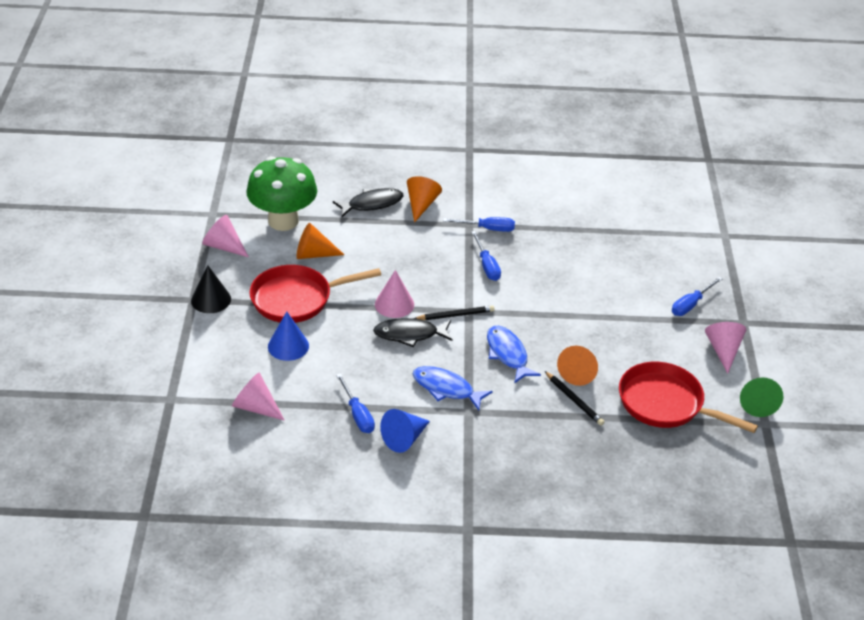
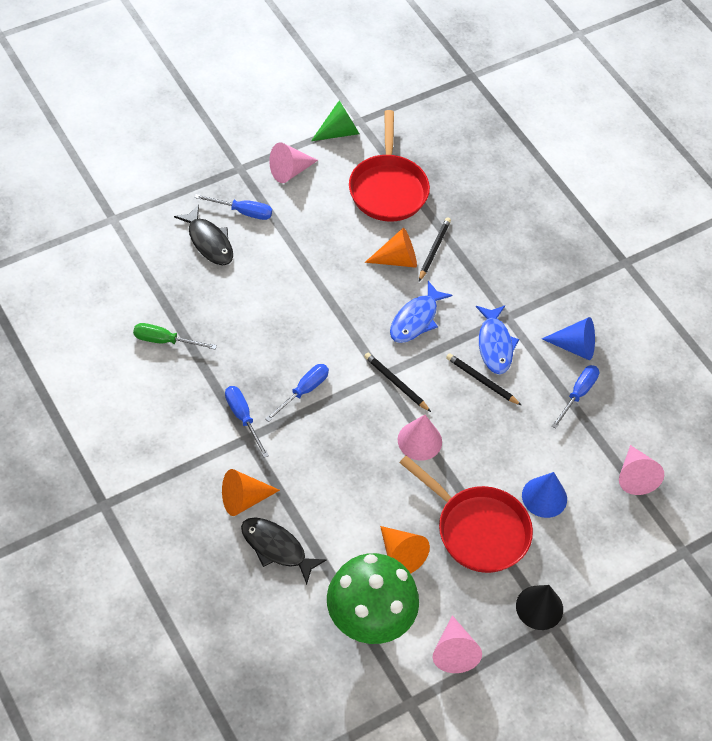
camera: 125 degrees left, 15 degrees up
black fish [373,318,453,347] -> black fish moved to [174,205,233,265]
none -> green screwdriver [133,323,217,350]
none -> black pencil [446,353,522,406]

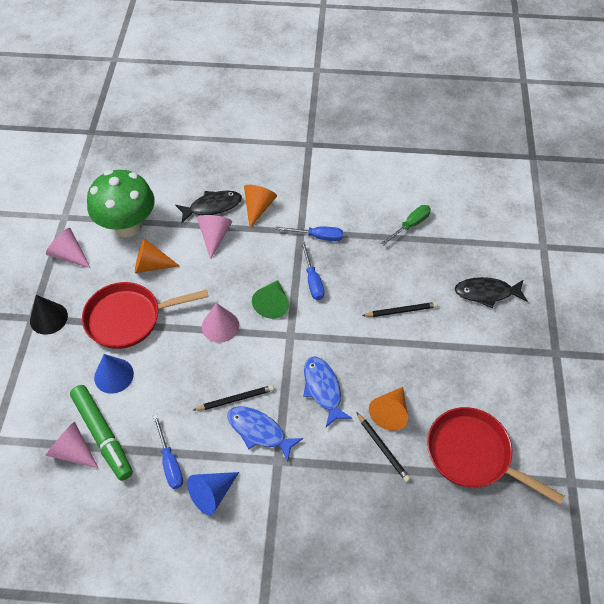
camera: 130 degrees right, 0 degrees up
blue screwdriver [195,194,272,220] -> none
pink cone [269,143,318,183] -> pink cone moved to [197,215,232,260]
green cone [311,101,360,141] -> green cone moved to [252,280,289,319]
black pencil [364,353,431,412] -> black pencil moved to [362,302,438,317]
none -> green marker [70,385,133,481]

